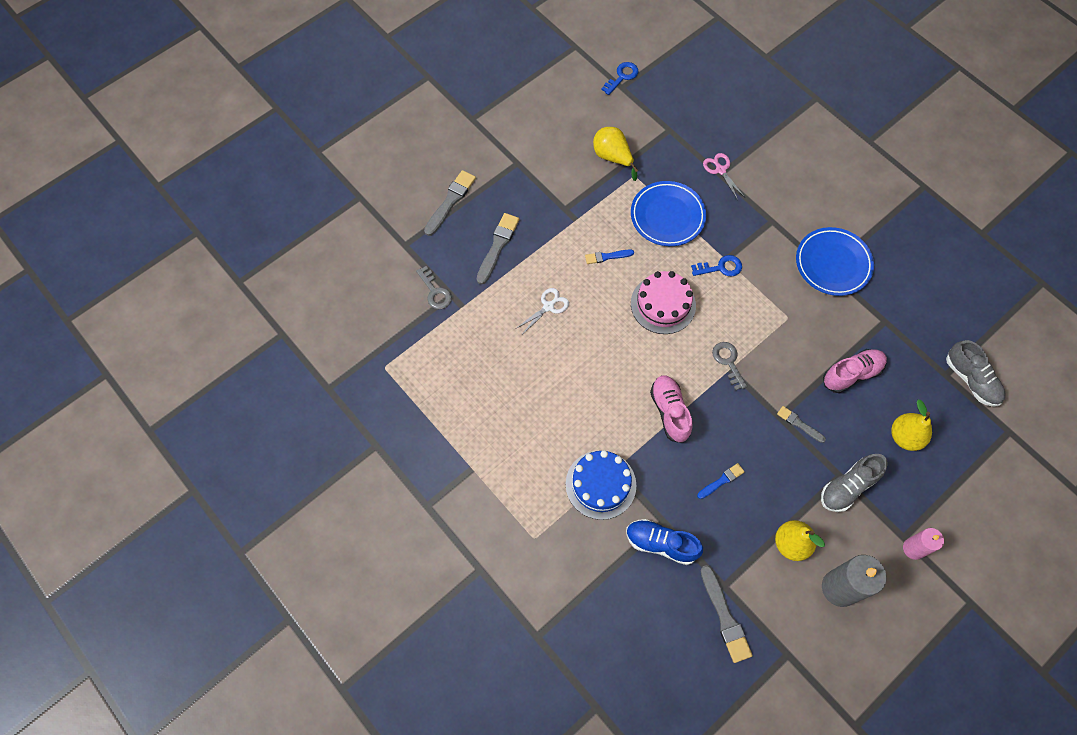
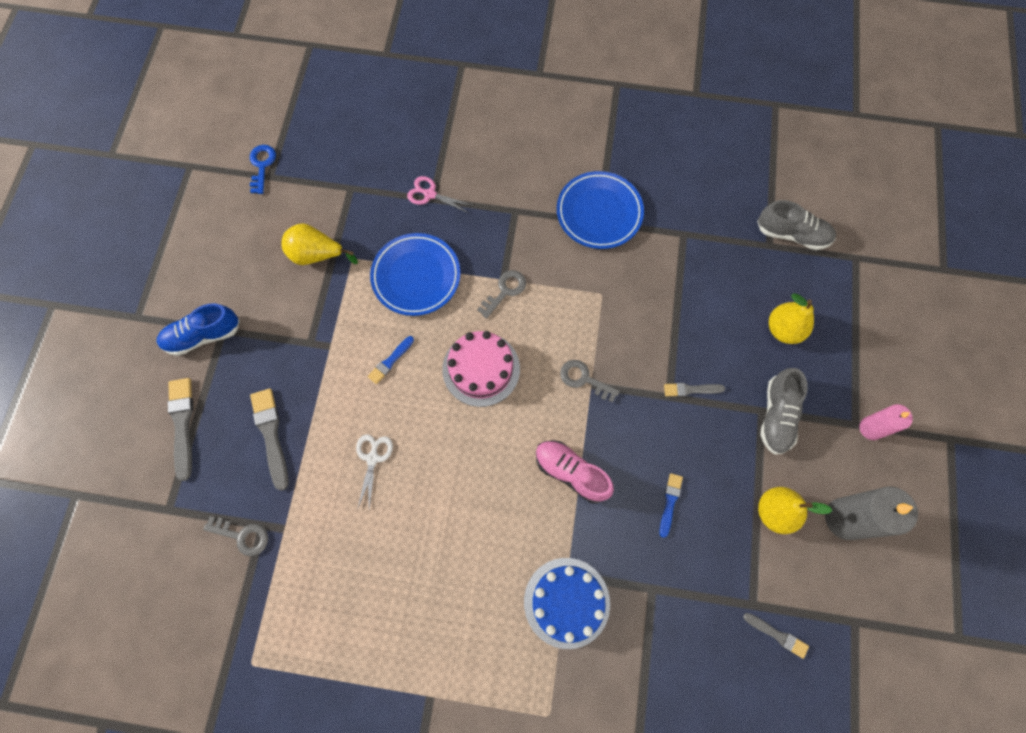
camera: 40 degrees left, 5 degrees up
blue shoe [626,519,703,565] -> blue shoe moved to [157,303,240,356]
blue key [691,255,742,277] -> grey key [477,270,526,319]
grey brush [701,565,753,663] -> grey brush [743,613,809,659], size x0.59
pink shoe [823,349,887,393] -> none

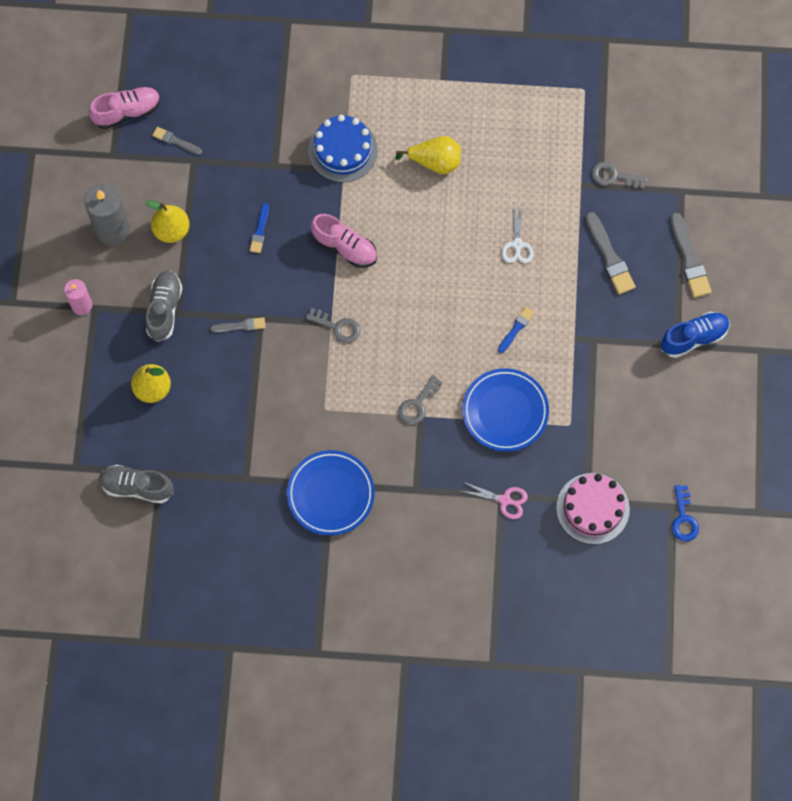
camera: 175 degrees right, 0 degrees up
yellow pear [281,223,358,265] -> yellow pear moved to [395,136,461,174]
pink cake [442,331,520,407] -> pink cake moved to [556,473,630,544]
none -> pink shoe [89,87,160,129]

